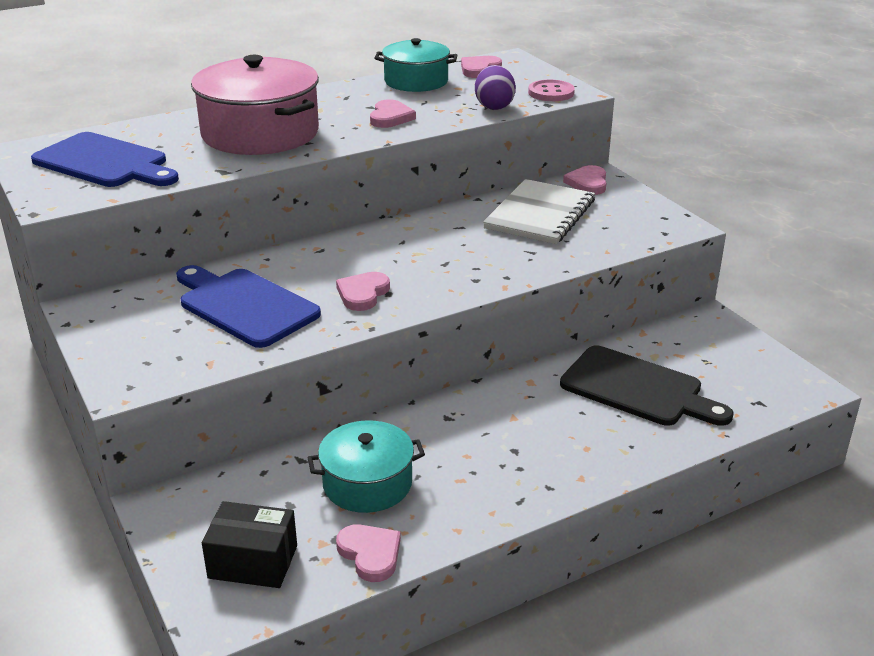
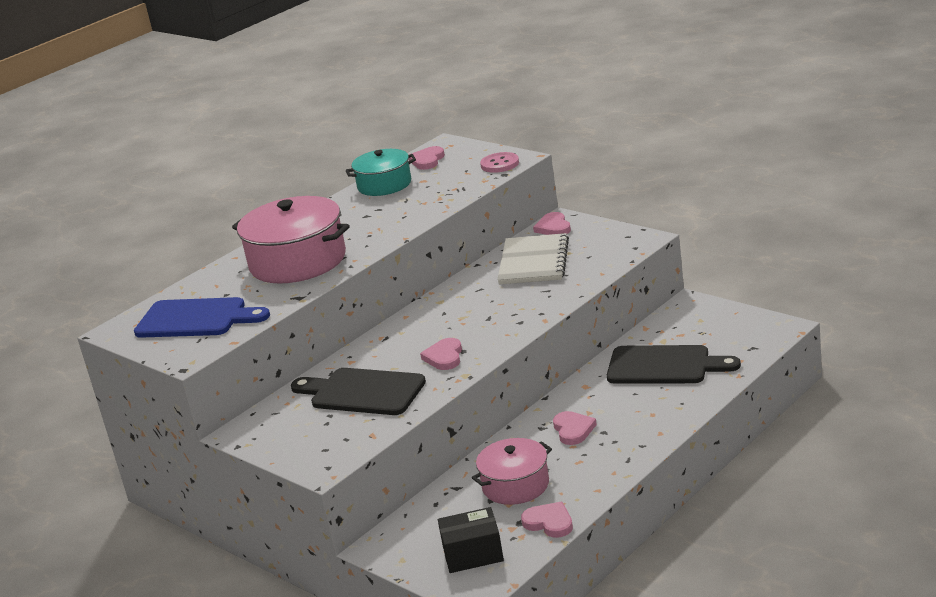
camera: 15 degrees left, 5 degrees down
blue cutting board [176,265,321,348] -> black cutting board [291,368,426,415]
turquoise pot [308,420,425,513] -> pink pot [472,438,552,505]
pink heart [370,99,416,128] -> pink heart moved to [553,411,597,445]
purple egg [475,65,516,110] -> none

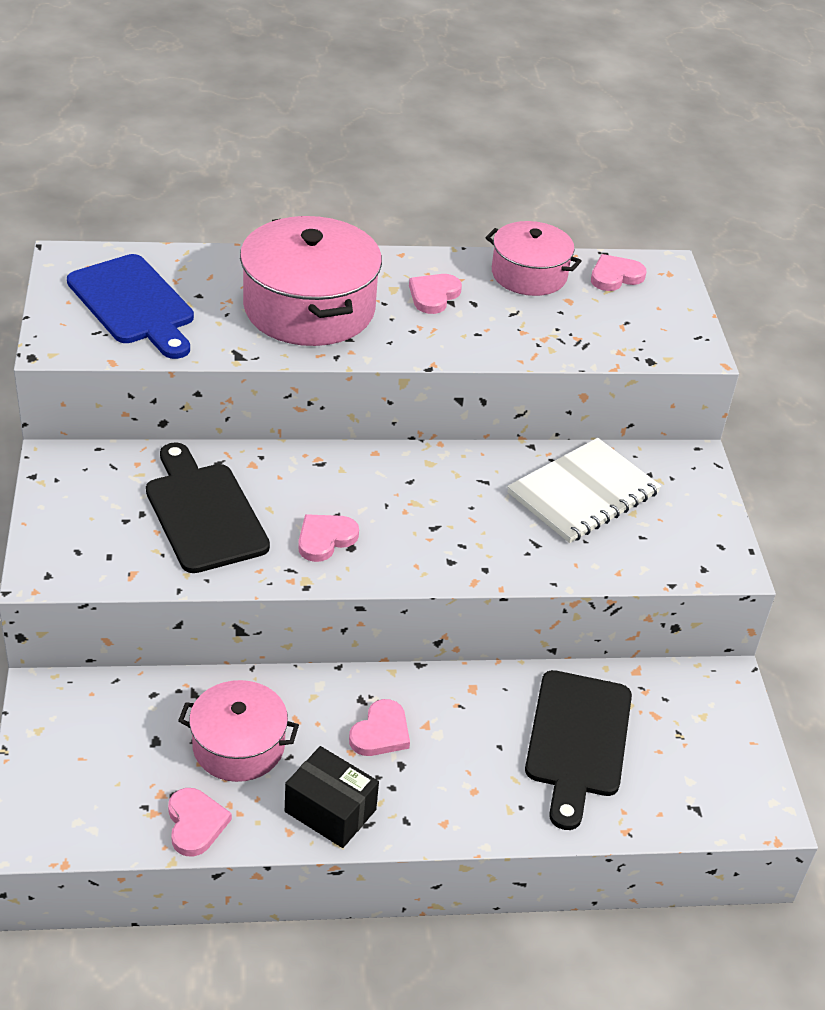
camera: 35 degrees right, 15 degrees up
turquoise pot [346,149,416,196] -> pink pot [485,221,581,296]
black box [438,507,504,573] -> black box moved to [285,746,379,848]
pink button [480,152,519,173] -> none
pink heart [533,212,571,235] -> pink heart moved to [409,274,462,314]
black cutting board [607,345,741,384] -> black cutting board turned 45 degrees clockwise [525,670,632,830]

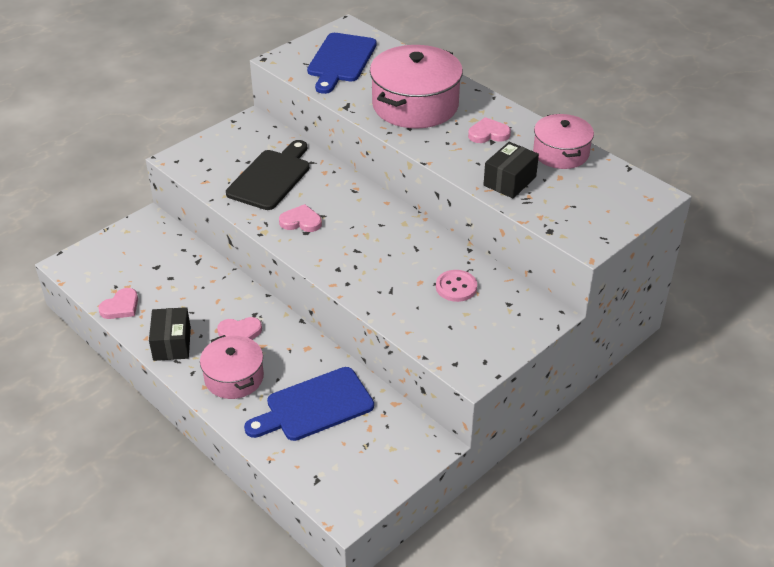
camera: 55 degrees right, 0 degrees up
pink pot [178,680,299,782] -> pink pot moved to [200,335,264,399]
white notebook [507,438,661,543] -> pink button [436,270,477,302]
black cutting board [525,670,632,830] -> blue cutting board [244,367,374,441]
pink heart [591,254,646,291] -> none
none -> black box [483,142,539,198]

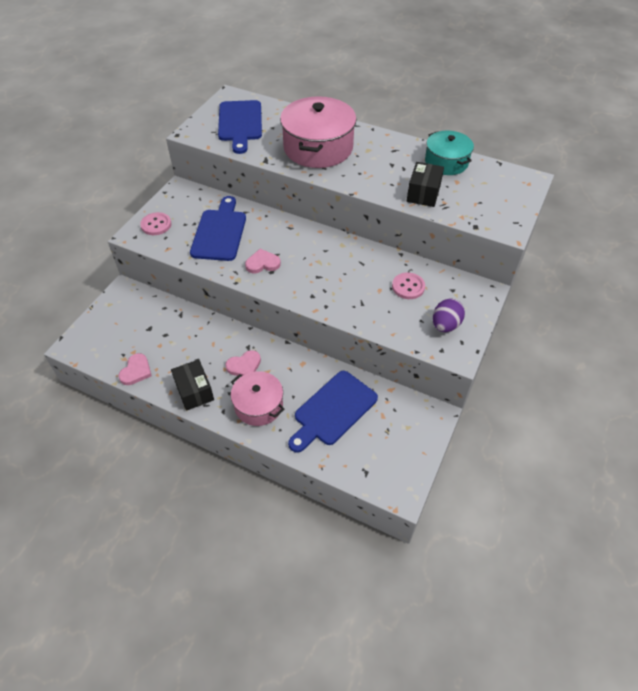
camera: 20 degrees left, 10 degrees up
black cutting board [226,140,310,210] -> blue cutting board [190,196,246,261]
pink heart [468,117,511,143] -> none
pink pot [533,114,594,169] -> turquoise pot [425,131,474,175]
none -> pink button [140,212,171,235]
none -> purple egg [433,299,465,332]

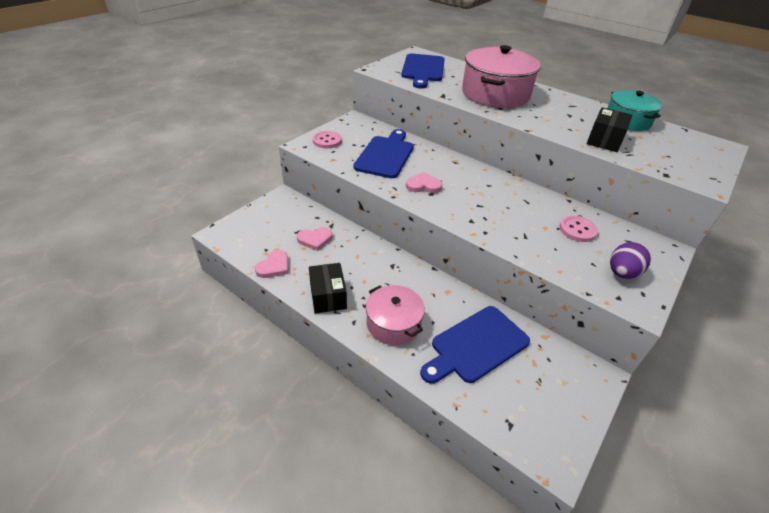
camera: 10 degrees right, 10 degrees down
pink heart [225,350,261,376] -> pink heart moved to [297,227,332,251]

